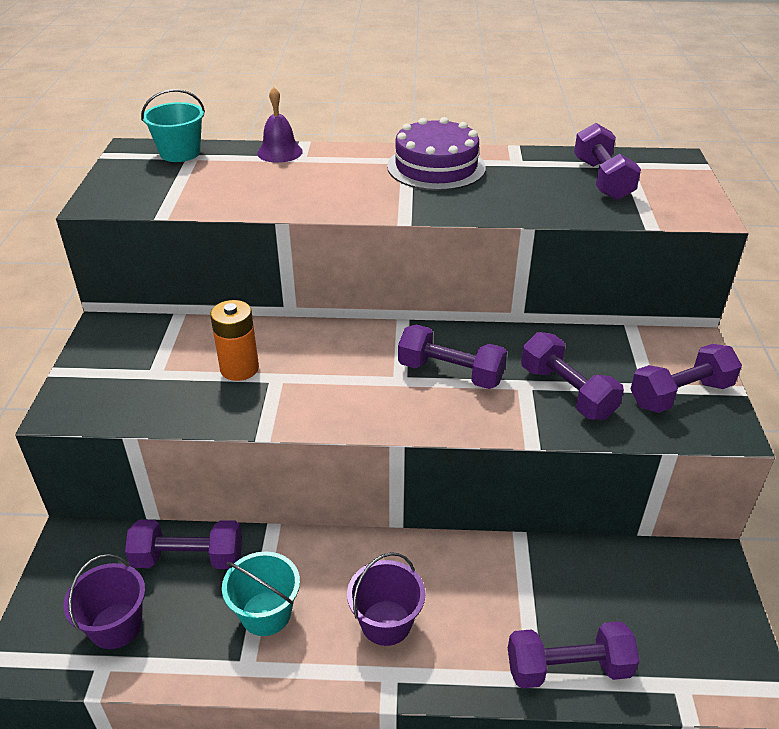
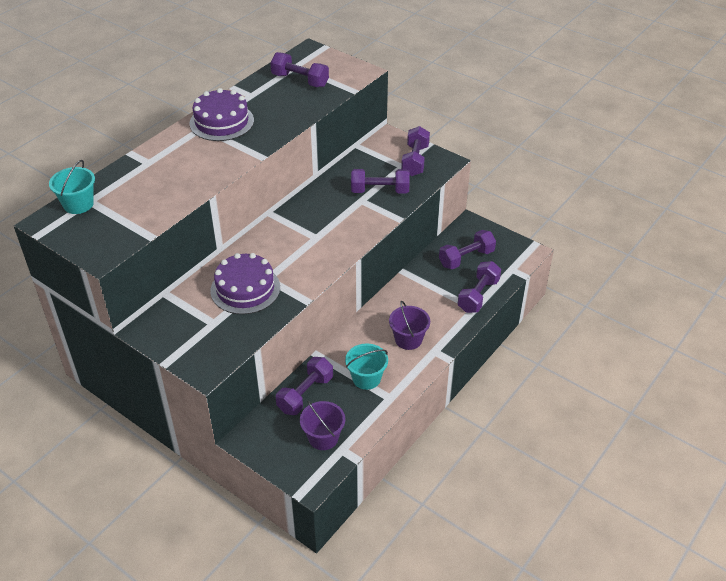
camera: 55 degrees left, 5 degrees up
orange battery [210,300,259,381] -> purple cake [211,253,280,314]
purple bell [257,87,303,163] -> none
purple dumbbell [398,325,507,389] -> purple dumbbell moved to [439,230,496,269]

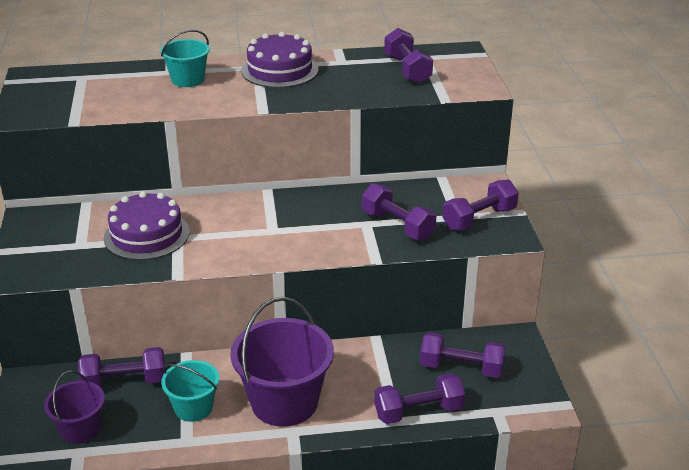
camera: 45 degrees right, 10 degrees down
turquoise bucket [49,160,95,214] -> turquoise bucket moved to [160,30,210,87]
purple bucket [389,301,430,350] -> purple bucket [231,297,334,427], size x1.78

